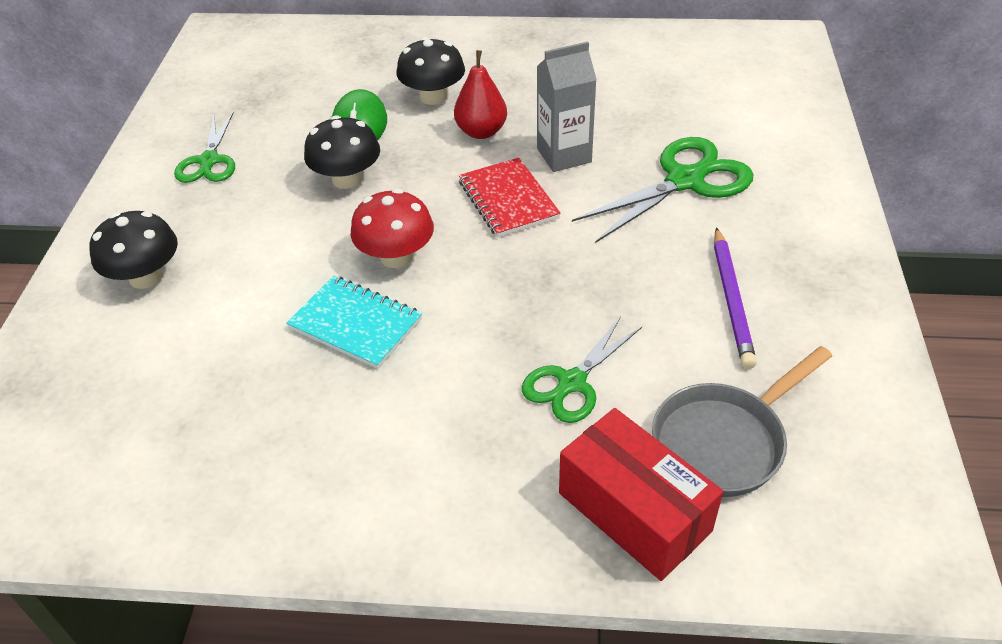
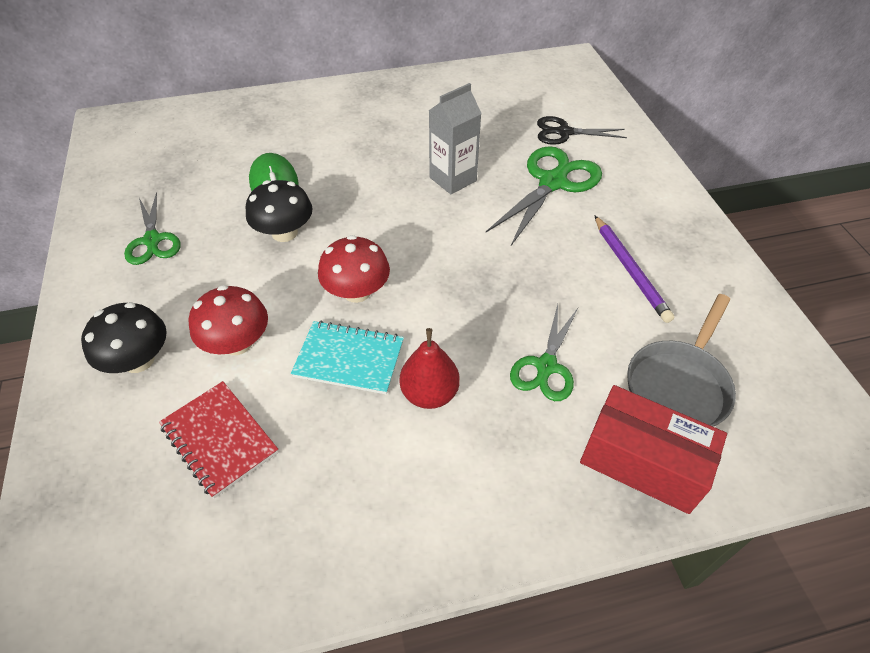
camera: 20 degrees left, 5 degrees up
black mushroom [397,37,465,105] -> none
red pear [454,50,507,139] -> red pear moved to [400,328,460,409]
red notebook [459,158,561,238] -> red notebook moved to [159,381,279,499]
none -> red mushroom [189,285,268,355]
none -> black scissors [537,116,627,145]

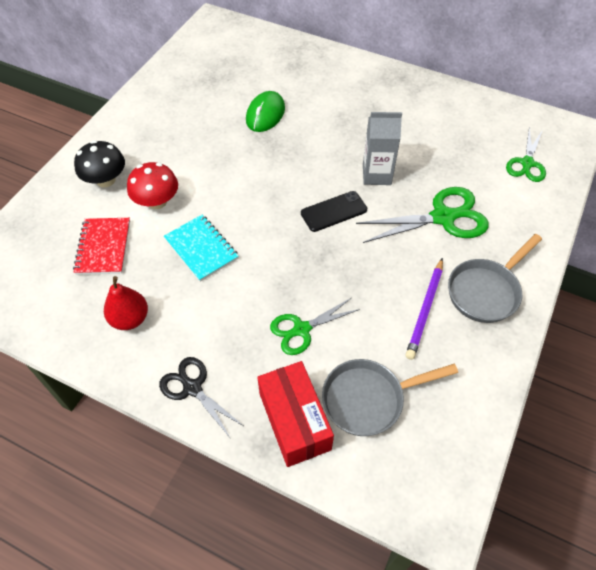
camera: 40 degrees right, 5 degrees up
green scissors [124,192,180,265] -> green scissors moved to [506,128,546,182]
black mushroom [245,180,313,242] -> none
red mushroom [318,235,390,303] -> none
red pear [400,328,460,409] -> red pear moved to [104,276,148,330]
black scissors [537,116,627,145] -> black scissors moved to [159,357,243,439]
none -> black phone [301,191,367,232]
none -> grey pan [448,234,542,323]

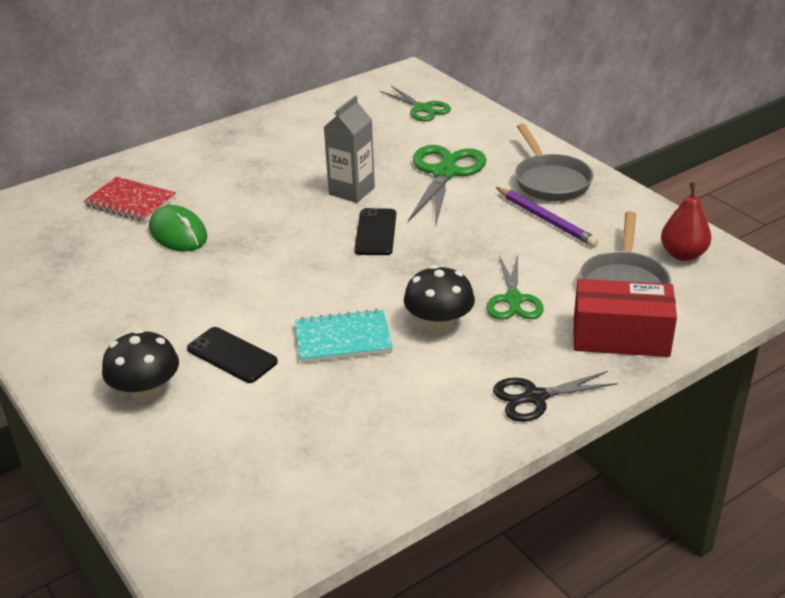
camera: 60 degrees left, 20 degrees down
red notebook [73,218,130,275] -> red notebook moved to [83,177,176,222]
red pear [104,276,148,330] -> red pear moved to [661,182,711,261]
red mushroom [127,162,178,209] -> black phone [187,327,278,383]
none -> black mushroom [404,265,475,333]

